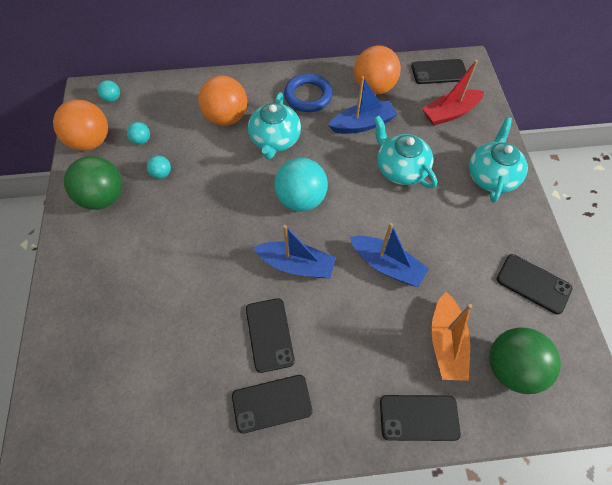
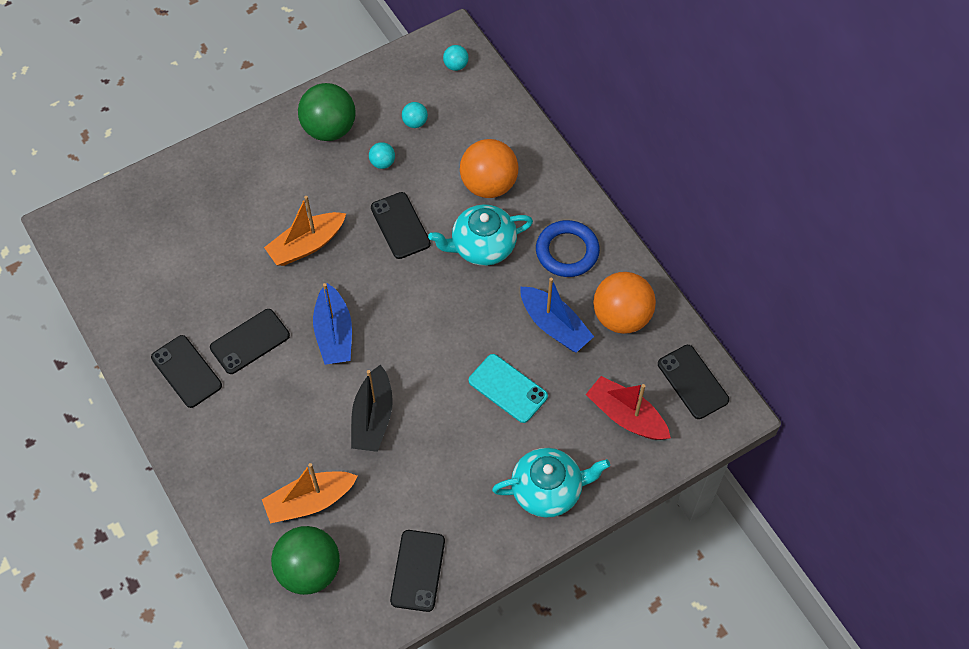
camera: 65 degrees right, 0 degrees up
orange ball [53,100,108,151] -> none
turquoise ball [274,158,328,212] -> none
blue boat [350,223,429,287] -> black boat [351,364,393,452]
turquoise teapot [374,116,437,189] -> turquoise phone [469,354,548,423]
black phone [380,395,461,441] -> black phone moved to [371,192,431,259]
none -> orange boat [264,196,346,266]

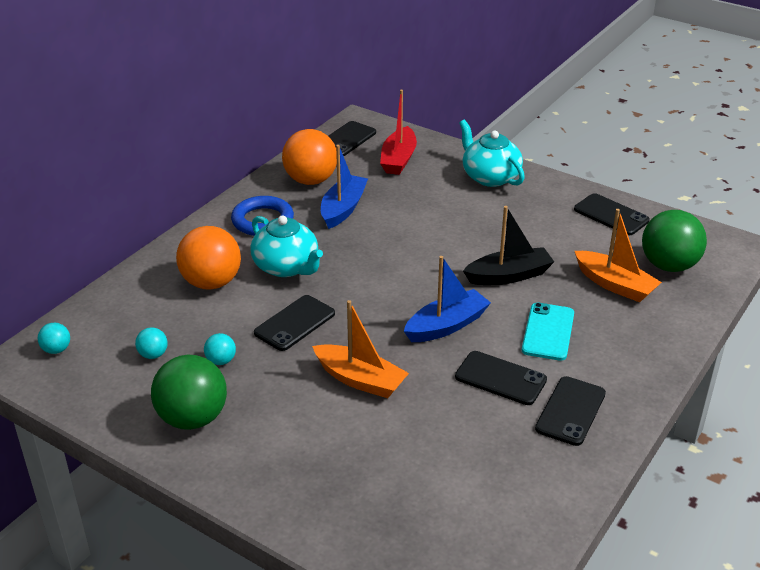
camera: 115 degrees left, 25 degrees down
black phone [390,530,445,612] -> black phone turned 60 degrees clockwise [574,193,650,235]
turquoise phone [469,354,548,423] -> turquoise phone moved to [522,302,574,361]

